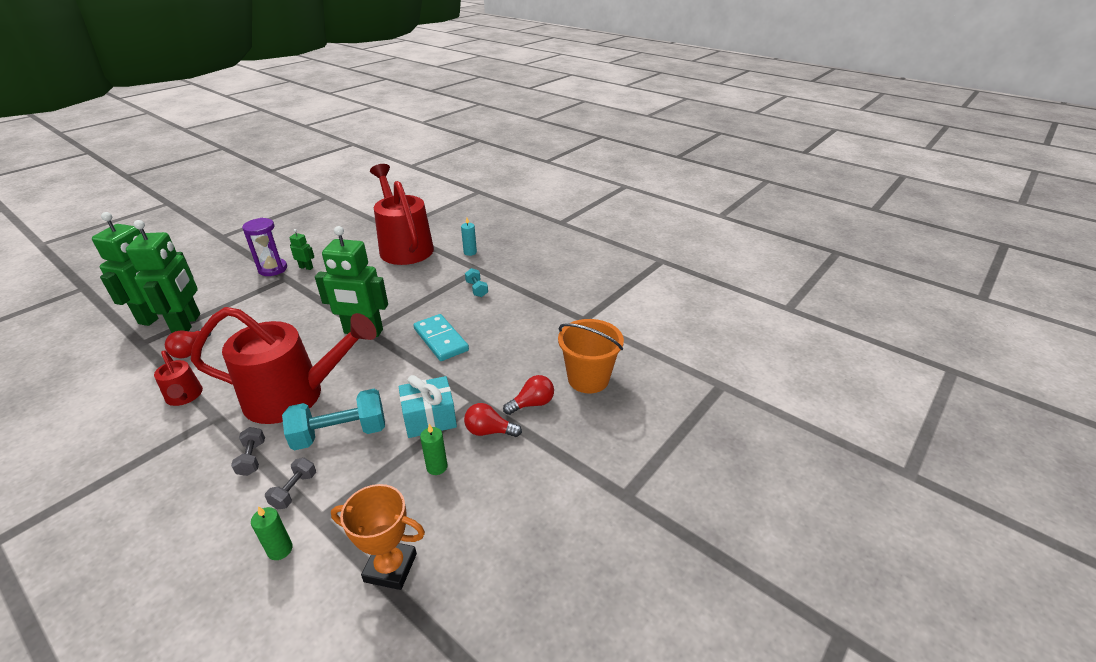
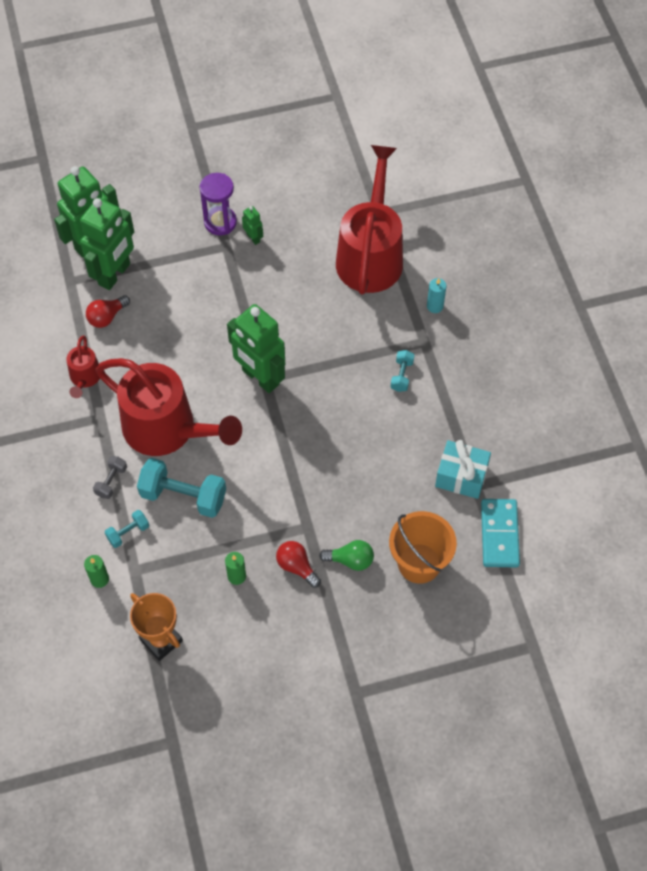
camera: 35 degrees right, 25 degrees up
grey dumbbell [265,458,316,509] -> turquoise dumbbell [105,510,149,548]
turquoise gift [399,375,457,438] -> turquoise gift moved to [435,440,491,499]
turquoise domino [413,314,469,361] -> turquoise domino moved to [481,499,520,568]
red light bulb [503,375,554,415] -> green light bulb [319,540,374,571]

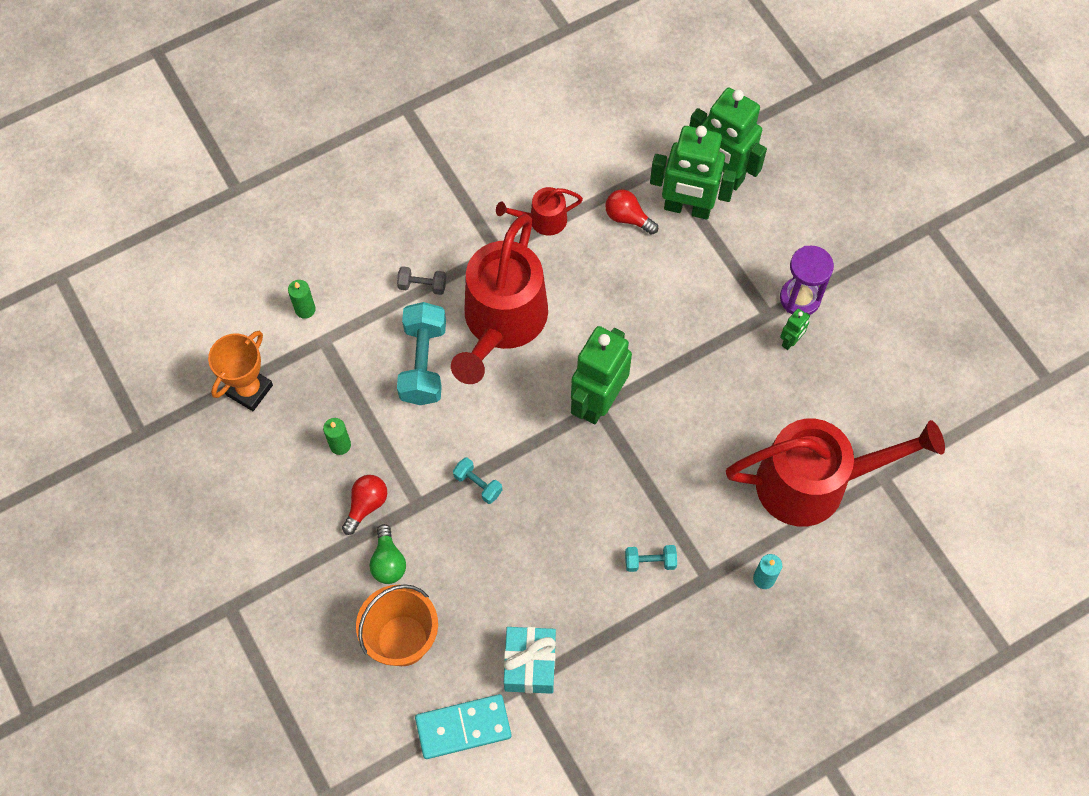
camera: 75 degrees right, 5 degrees up
turquoise dumbbell [105,510,149,548] -> turquoise dumbbell moved to [453,457,502,504]

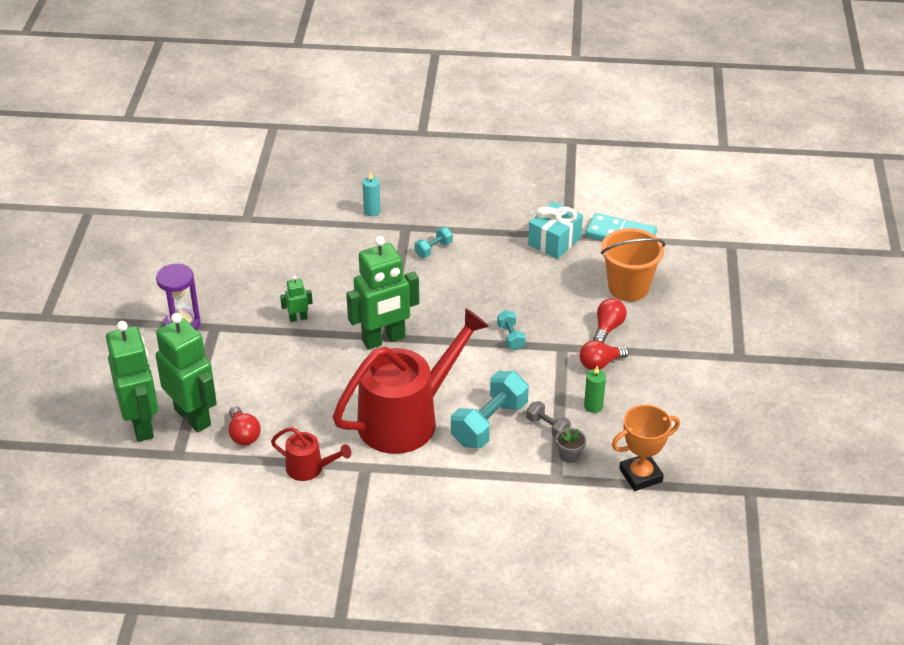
camera: 145 degrees left, 25 degrees down
green candle [288,280,316,319] -> none
green light bulb [370,524,406,584] -> red light bulb [593,298,627,343]
grey dumbbell [397,266,446,295] -> grey dumbbell moved to [526,401,571,437]
turquoise dumbbell [625,545,677,572] -> turquoise dumbbell turned 75 degrees counterclockwise [414,227,453,258]
red watering can [726,419,945,526] -> none
green robot [780,308,810,350] -> green robot moved to [280,276,313,322]
none -> grey flower pot [556,428,586,463]

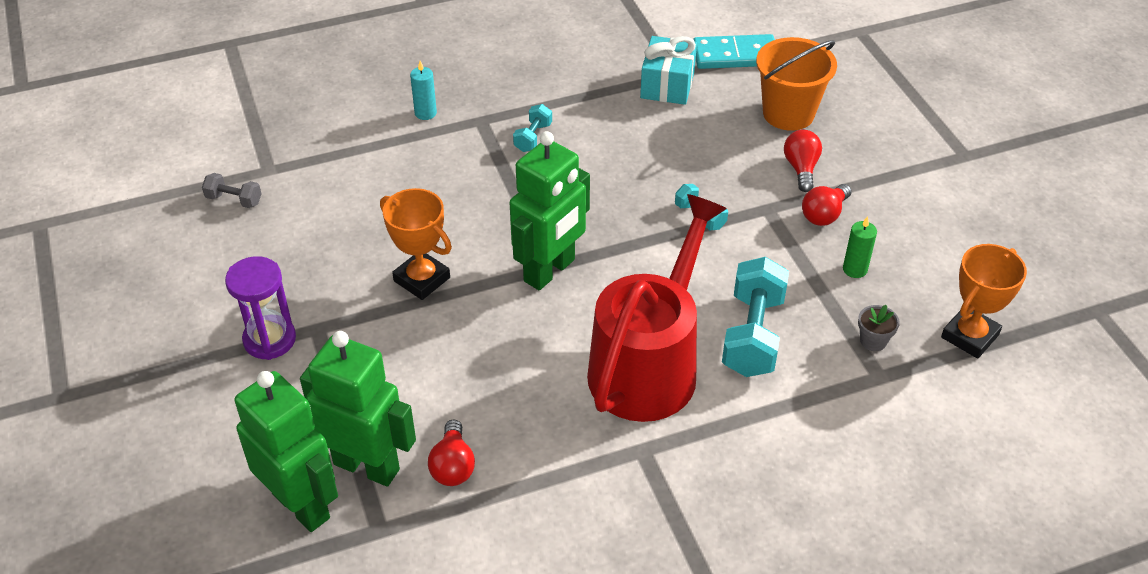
camera: 25 degrees left, 5 degrees up
red light bulb [228,406,261,445] -> red light bulb turned 45 degrees clockwise [428,420,475,486]
red watering can [271,427,352,481] -> none
green robot [280,276,313,322] -> orange trophy [380,188,452,300]
grey dumbbell [526,401,571,437] -> grey dumbbell moved to [202,173,262,208]

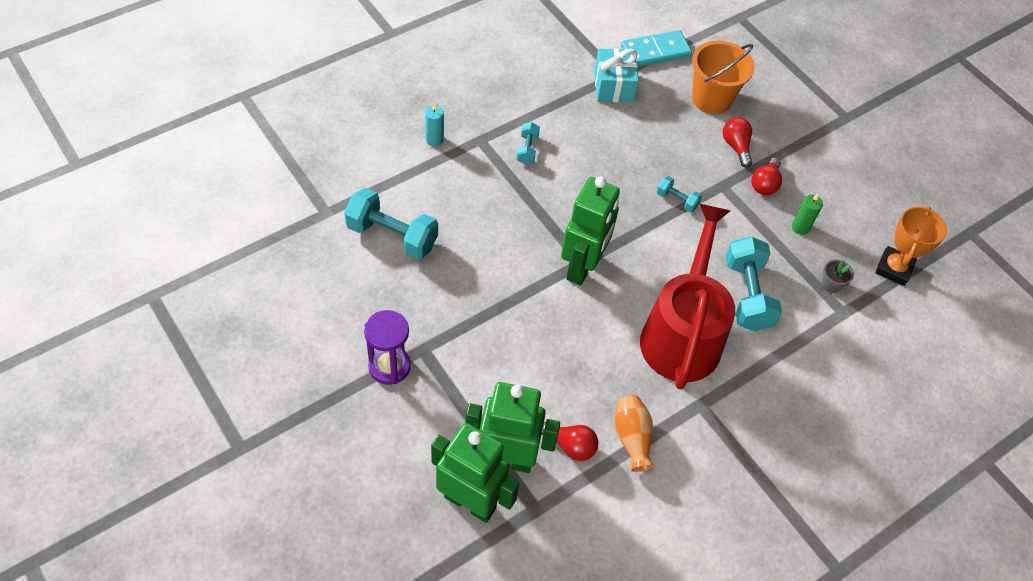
camera: 20 degrees left, 10 degrees up
grey dumbbell [202,173,262,208] -> none
orange trophy [380,188,452,300] -> none
red light bulb [428,420,475,486] -> red light bulb turned 45 degrees counterclockwise [541,422,598,461]
none -> turquoise dumbbell [344,188,438,260]
none -> orange vase [614,395,655,472]

